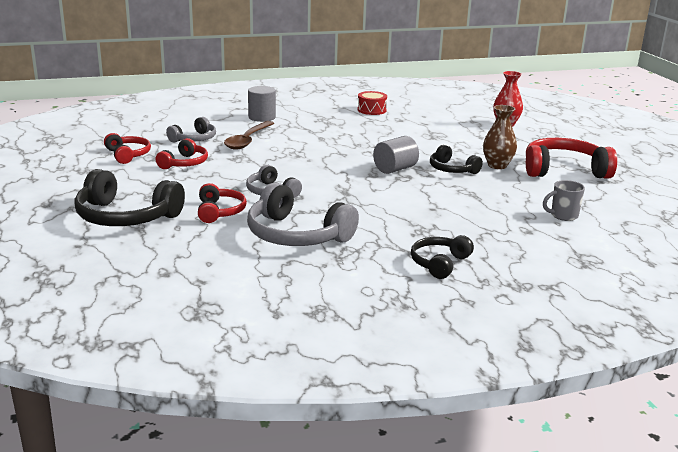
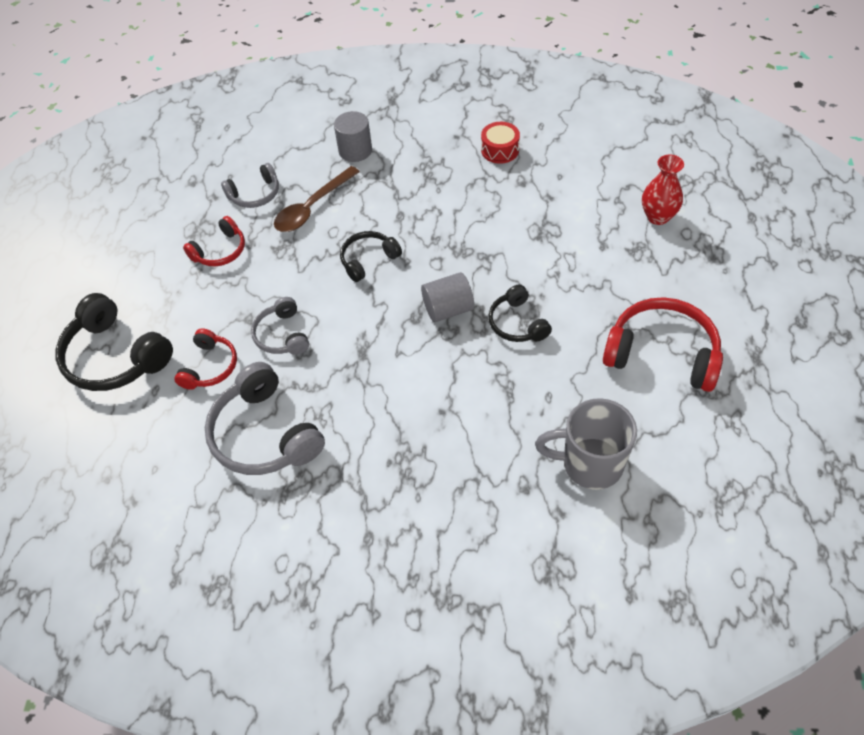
camera: 25 degrees right, 30 degrees up
red headphones [104,133,151,164] -> none
black headphones [411,235,474,279] -> black headphones moved to [340,231,402,282]
brown vase [483,105,517,169] -> none
grey mug [543,180,585,221] -> grey mug [535,398,637,490], size x1.80

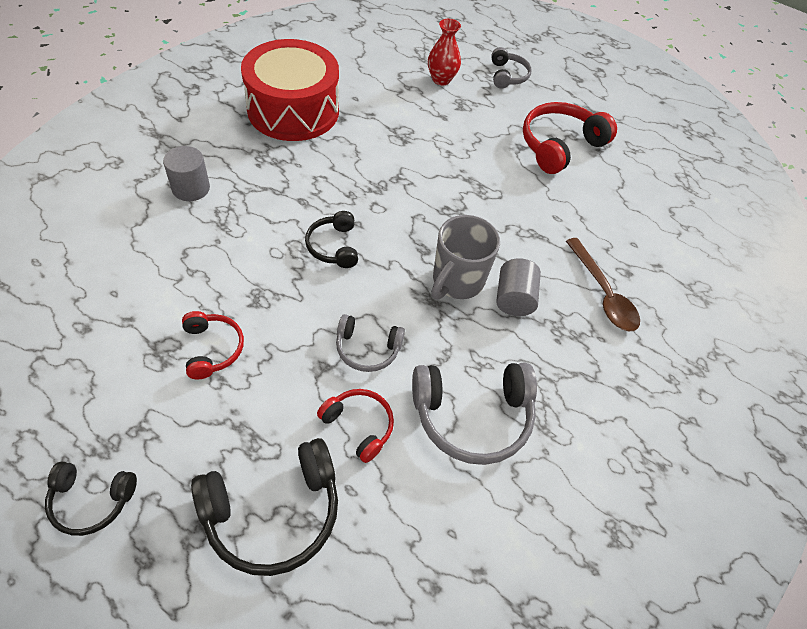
camera: 70 degrees left, 0 degrees up
grey headphones [221,163,279,208] -> grey headphones moved to [491,47,532,88]
brown spoon [274,166,360,232] -> brown spoon moved to [566,238,640,332]
grey cylinder [421,272,474,322] -> grey cylinder moved to [496,258,541,316]
red drum [481,122,520,164] -> red drum [241,39,339,141], size x2.49
black headphones [489,284,552,342] -> black headphones moved to [45,462,137,536]
grey mug [535,398,637,490] -> grey mug moved to [431,215,500,300]

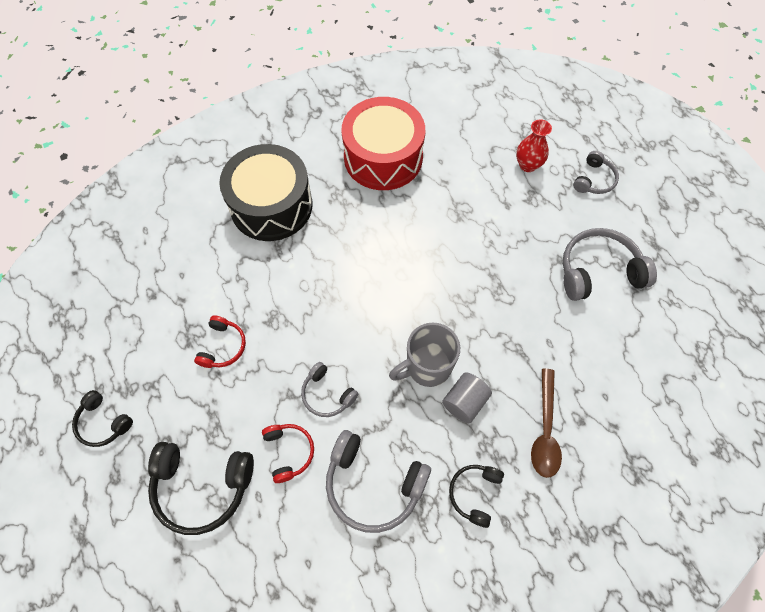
camera: 35 degrees right, 10 degrees up
grey cylinder [163,146,210,201] -> black drum [219,144,313,241]
black headphones [305,211,358,268] -> black headphones moved to [449,465,504,528]
red headphones [523,102,617,174] -> grey headphones [563,228,657,301]

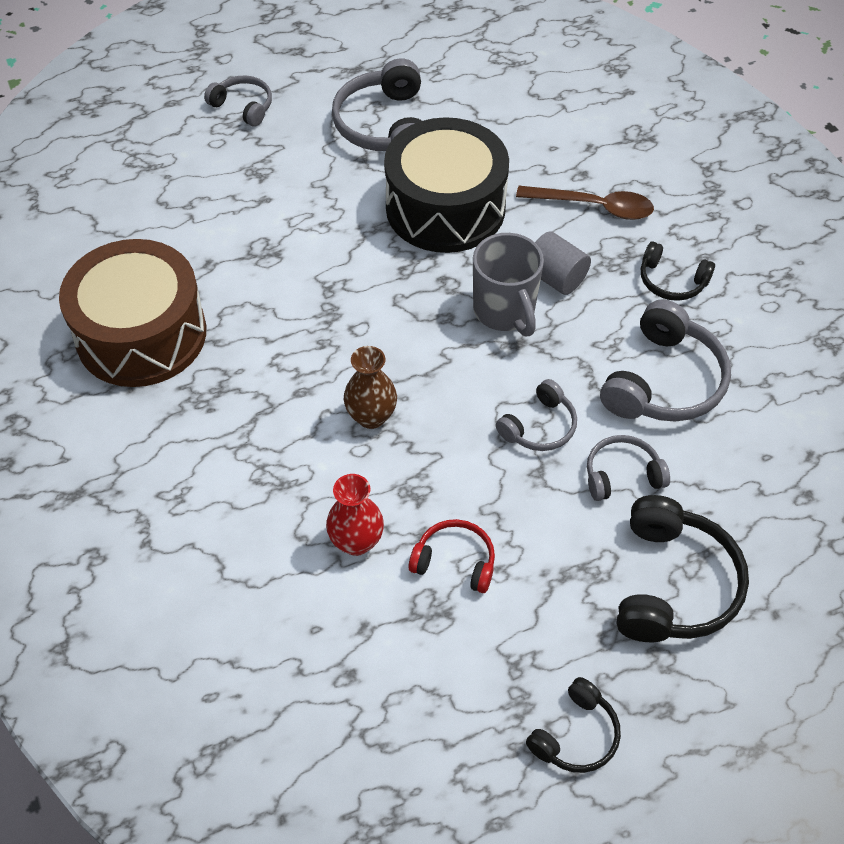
camera: 85 degrees left, 10 degrees down
black drum [219,144,313,241] -> black drum moved to [384,117,509,253]
red headphones [262,424,314,483] -> grey headphones [587,435,670,501]
red drum [341,97,425,190] -> brown drum [59,239,206,387]
red vase [516,119,552,172] -> red vase moved to [326,474,384,556]
none -> brown vase [344,346,397,429]

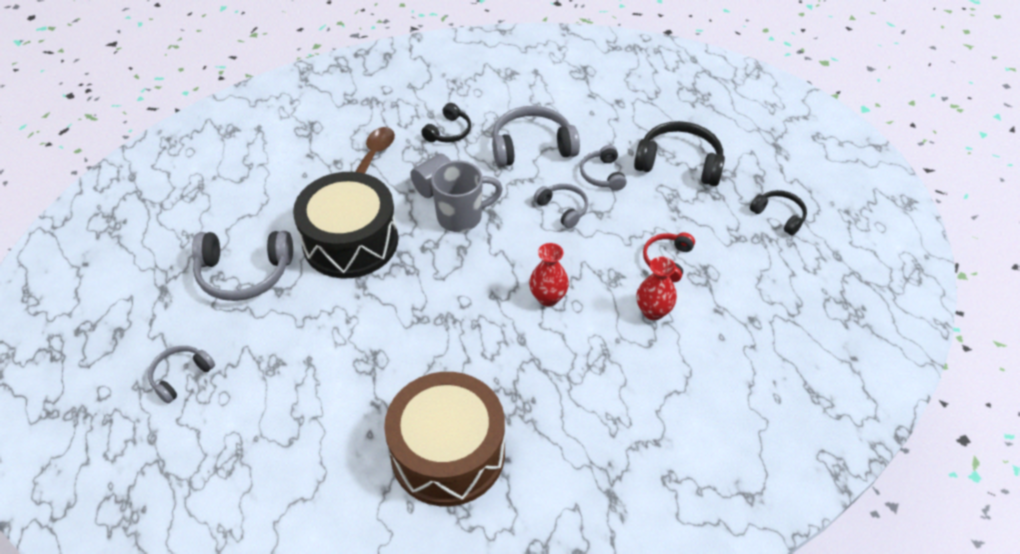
camera: 85 degrees left, 5 degrees down
brown vase [344,346,397,429] -> red vase [529,243,569,307]
grey headphones [600,300,731,422] -> grey headphones turned 45 degrees counterclockwise [492,106,580,167]

